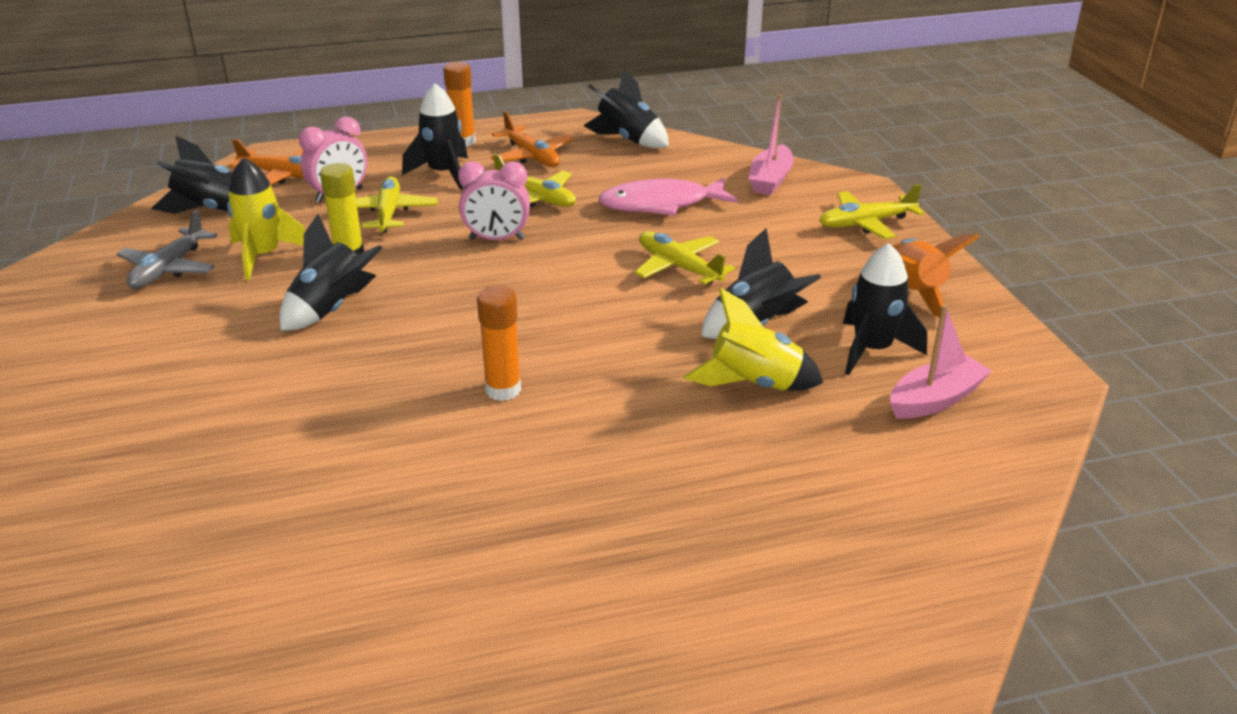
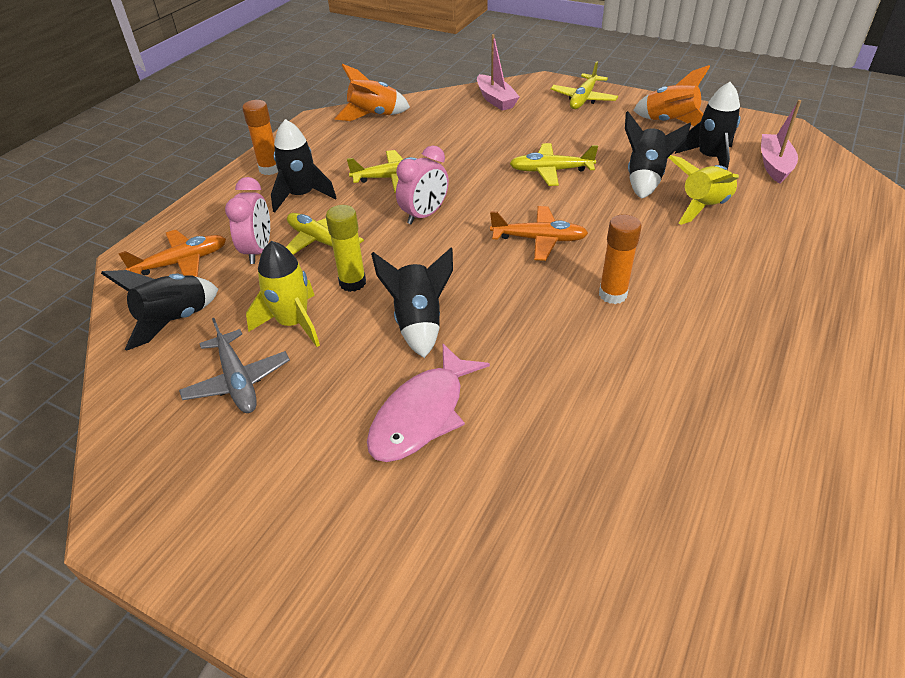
camera: 45 degrees left, 10 degrees up
orange plane [491,111,573,167] -> orange plane moved to [490,206,588,261]
black rocket [583,70,669,148] -> orange rocket [334,64,410,121]
pink fish [599,178,738,216] -> pink fish moved to [367,344,490,462]

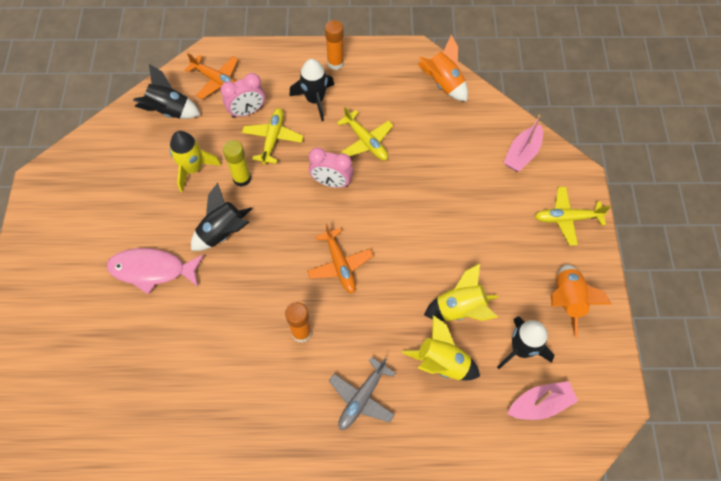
camera: 60 degrees right, 20 degrees up
grey plane [179,318,290,413] -> grey plane moved to [329,357,395,430]
yellow plane [509,143,598,186] -> none
black rocket [625,111,691,199] -> yellow rocket [424,263,499,321]

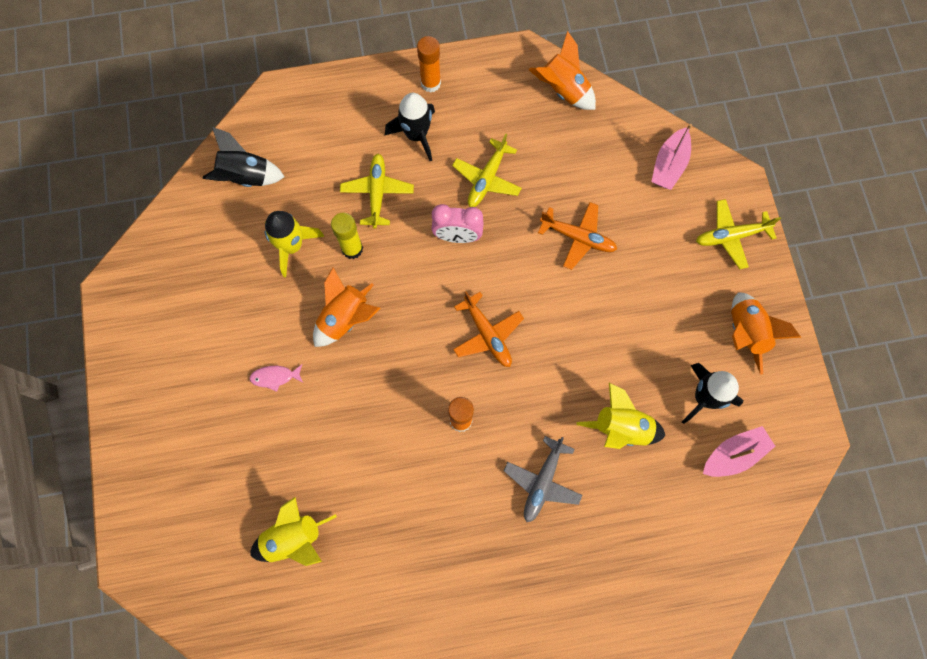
camera: 10 degrees left, 10 degrees up
pink fish [107,248,204,294] -> pink fish [249,364,303,392], size x0.48
orange plane [185,53,238,99] -> orange plane moved to [538,202,617,270]
black rocket [191,183,252,251] -> orange rocket [313,268,380,347]
pink clock [221,73,265,118] -> none
yellow plane [337,106,393,160] -> yellow plane turned 75 degrees clockwise [452,133,522,207]
yellow rocket [424,263,499,321] -> yellow rocket moved to [250,497,337,566]

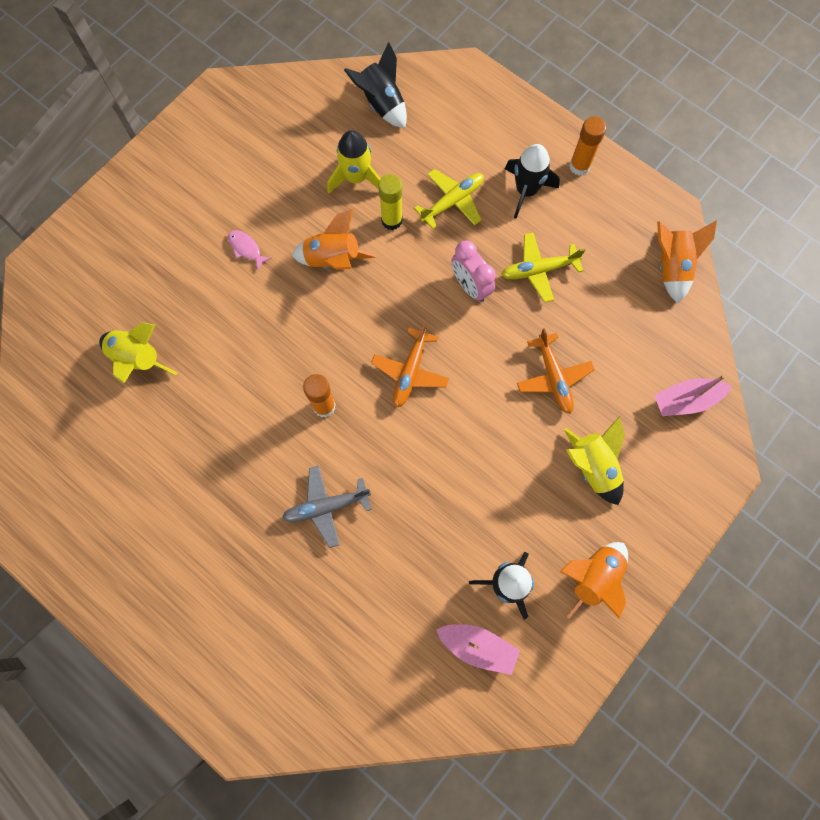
camera: 50 degrees right, 0 degrees up
yellow rocket [576,383,665,449] -> yellow rocket moved to [564,416,625,505]
yellow plane [696,199,781,269] -> none

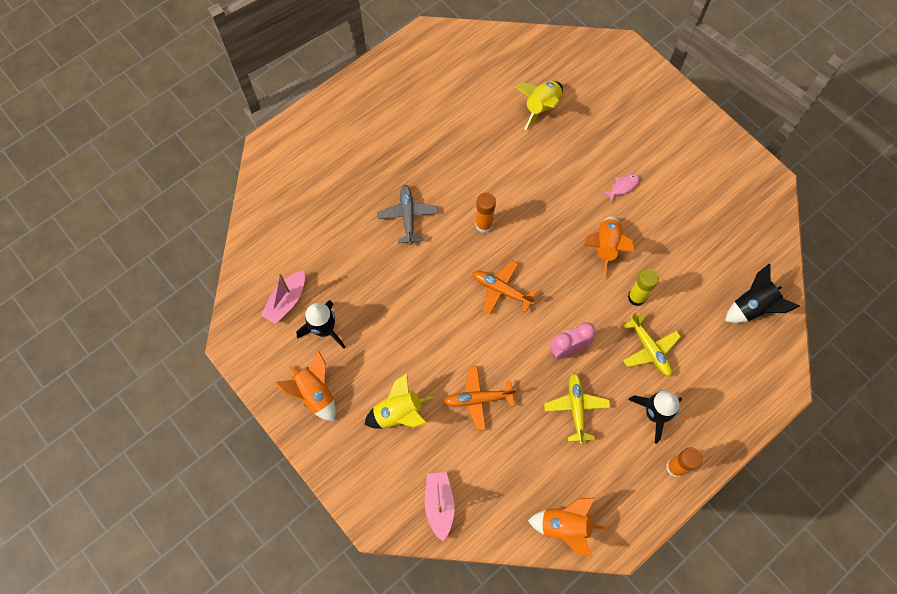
camera: 100 degrees right, 5 degrees down
yellow rocket [327,130,381,193] -> none

